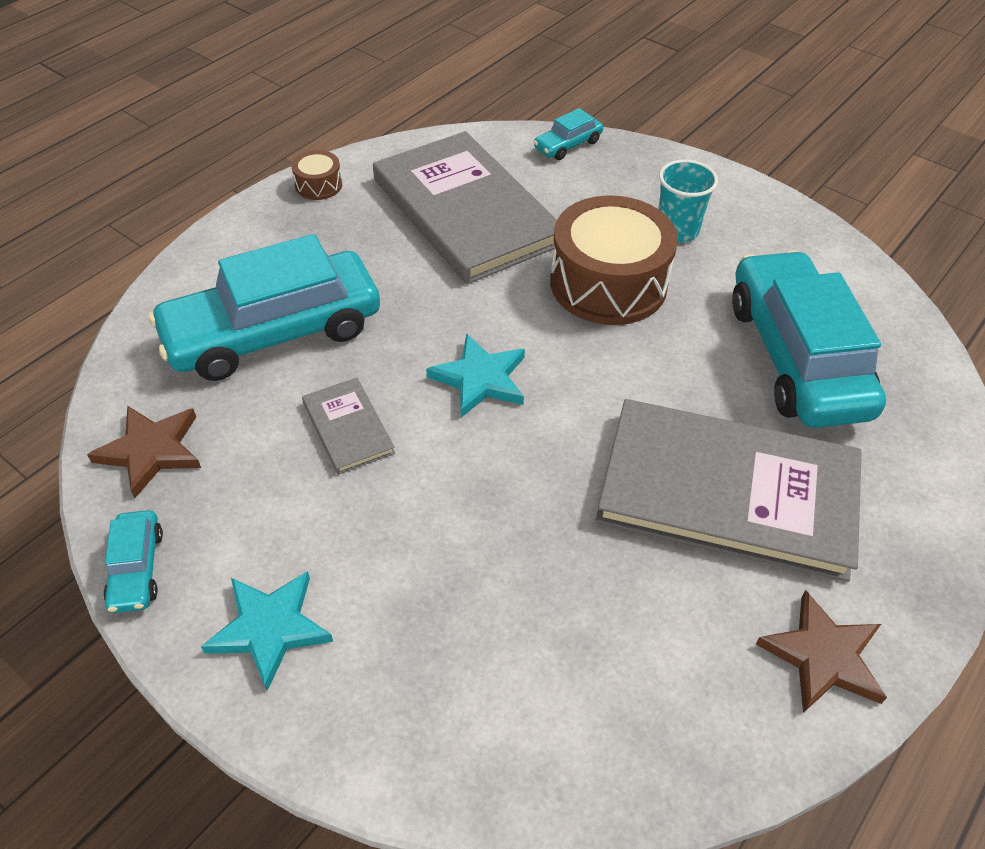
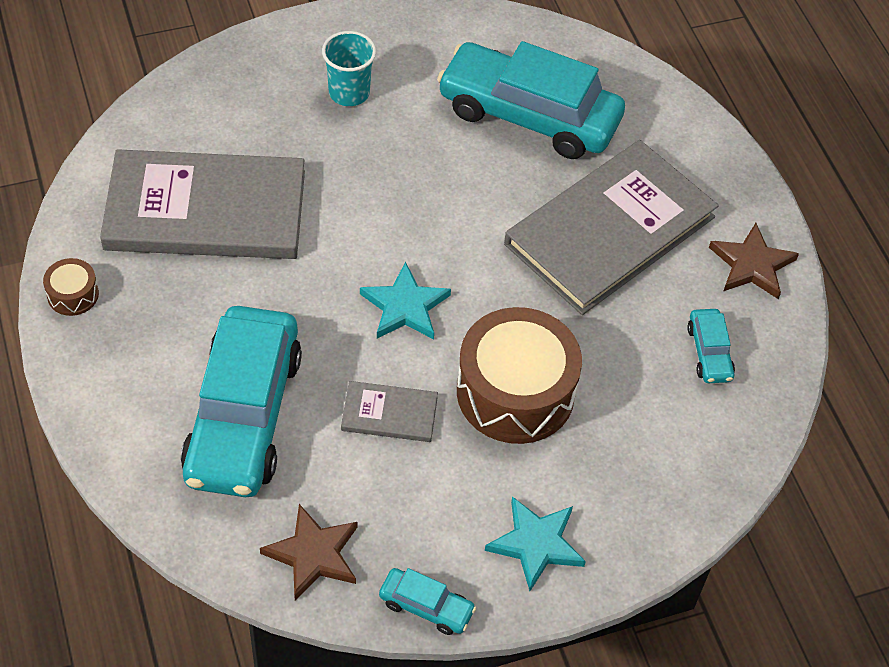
camera: 60 degrees left, 5 degrees up
turquoise car [534,108,603,160] -> turquoise car moved to [687,309,735,383]
brown drum [550,195,678,325] -> brown drum moved to [457,307,582,444]

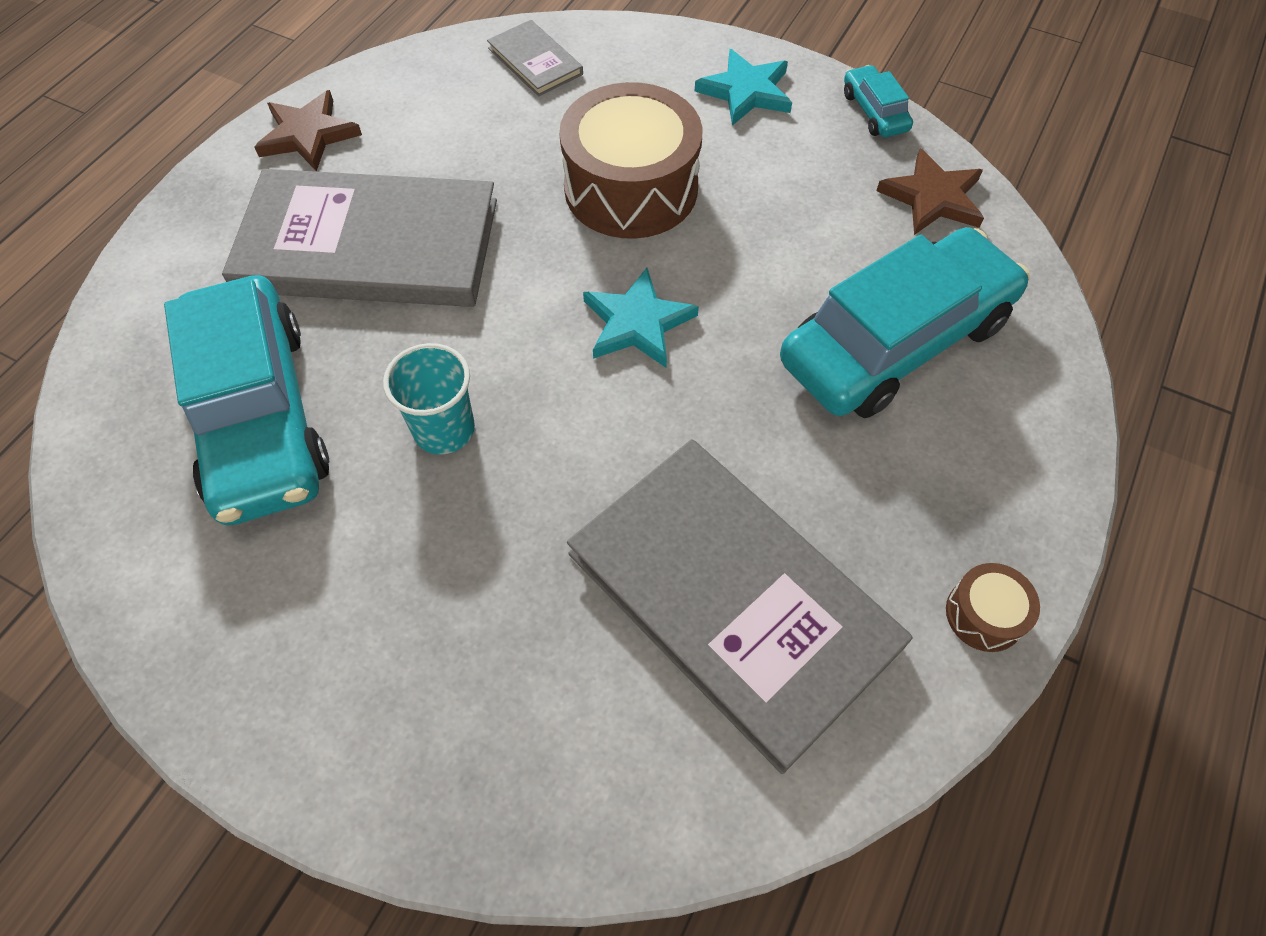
camera: 130 degrees left, 5 degrees up
turquoise cup [322,31,376,106] -> turquoise cup moved to [383,343,475,454]
grey book [341,381,438,442] -> grey book moved to [487,20,583,96]
turquoise car [687,309,735,383] -> none

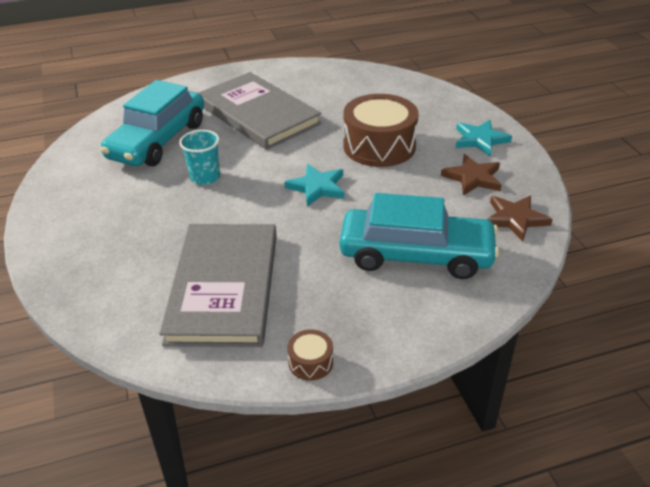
camera: 45 degrees right, 20 degrees down
brown star [254,90,362,172] -> brown star moved to [441,154,502,196]
grey book [487,20,583,96] -> none
turquoise car [844,65,913,137] -> none

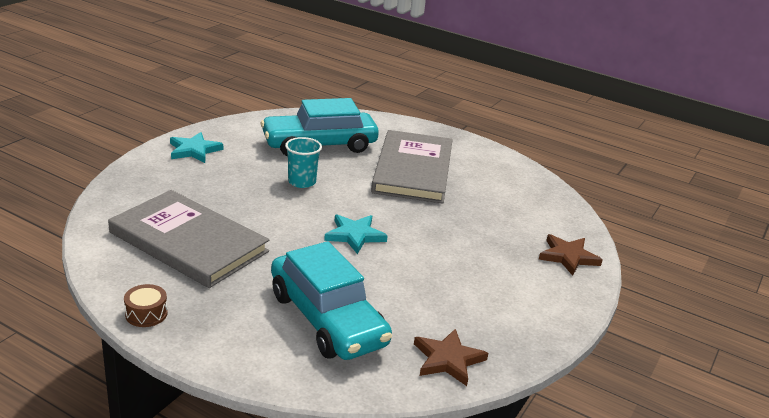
camera: 45 degrees right, 10 degrees down
grey book [159,224,277,347] -> grey book turned 75 degrees clockwise [108,190,269,288]
brown drum [344,94,419,167] -> none
brown star [441,154,502,196] -> brown star moved to [539,234,603,276]
turquoise star [456,120,512,157] -> turquoise star moved to [170,132,223,163]

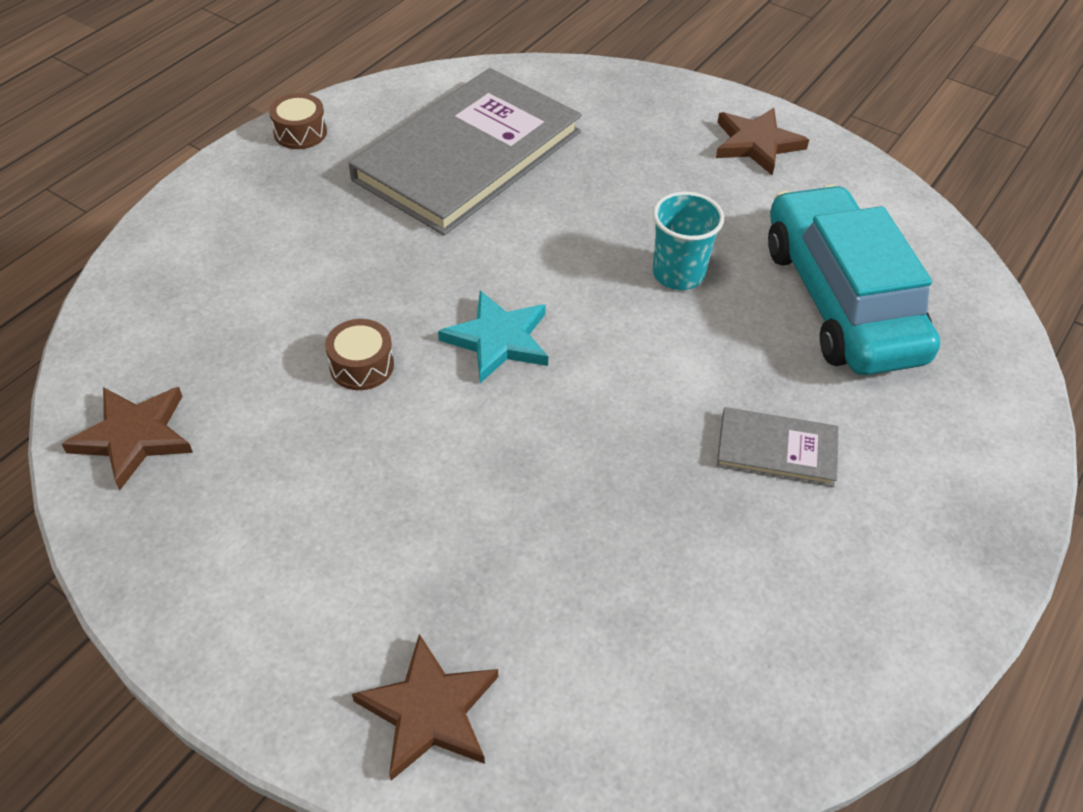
camera: 95 degrees right, 20 degrees up
turquoise star [170,132,223,163] -> brown star [716,108,809,175]
turquoise car [271,241,392,360] -> none
grey book [371,130,453,203] -> grey book [716,407,839,487], size x0.44
none -> brown drum [325,319,394,390]

